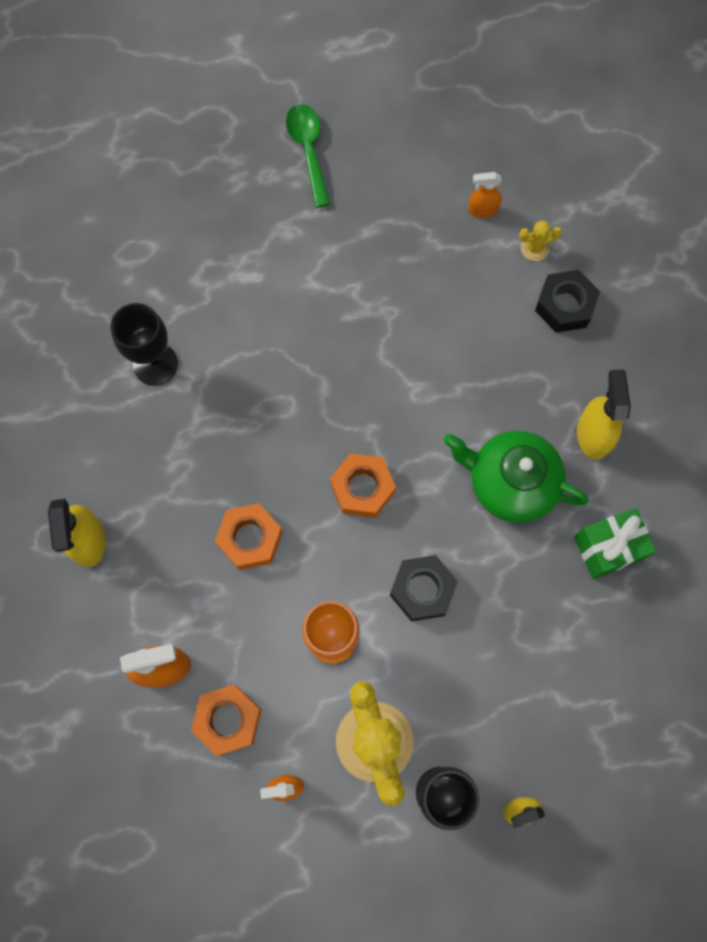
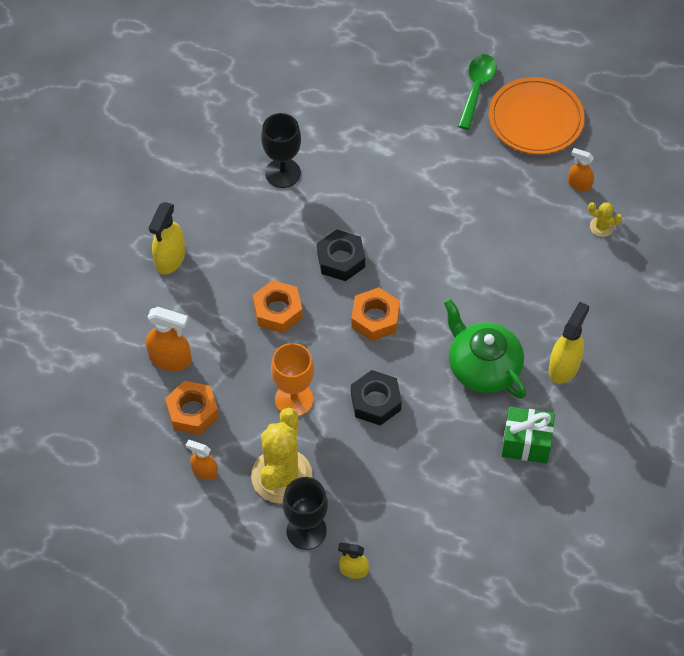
camera: 30 degrees right, 15 degrees down
black nut [535,270,600,333] -> black nut moved to [317,229,365,281]
none -> orange plate [489,77,585,154]

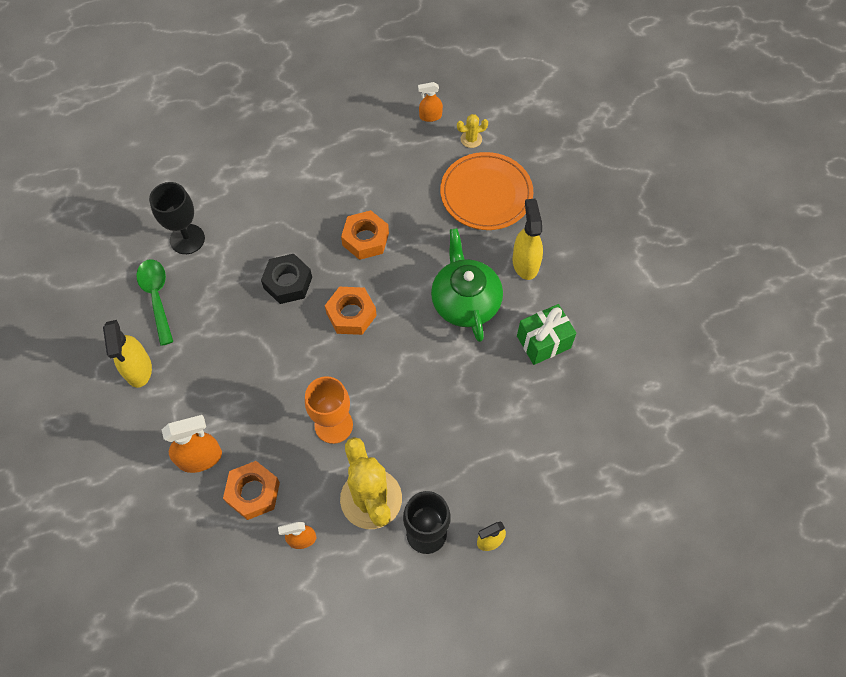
camera: 35 degrees left, 5 degrees up
orange nut [253,280,303,333] -> orange nut moved to [341,210,389,260]
black nut [351,370,402,426] -> none
green teapot [444,299,526,399] -> green teapot turned 60 degrees clockwise [431,228,503,342]
green spoon [458,54,497,130] -> green spoon moved to [136,259,173,346]
orange plate [489,77,585,154] -> orange plate moved to [440,152,533,230]

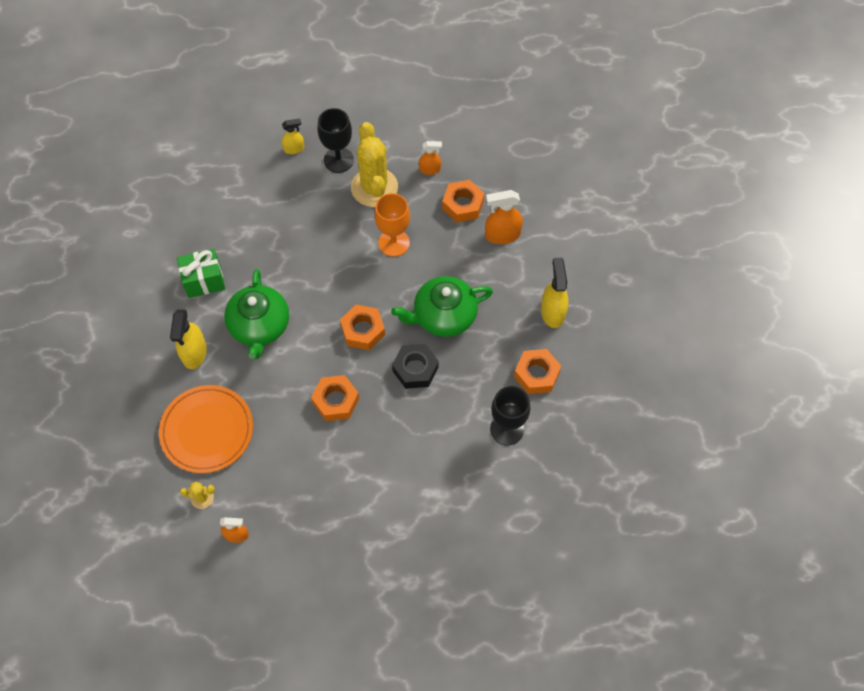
camera: 170 degrees left, 0 degrees up
green spoon [136,259,173,346] -> orange nut [514,349,561,394]
none -> green teapot [391,276,493,337]

